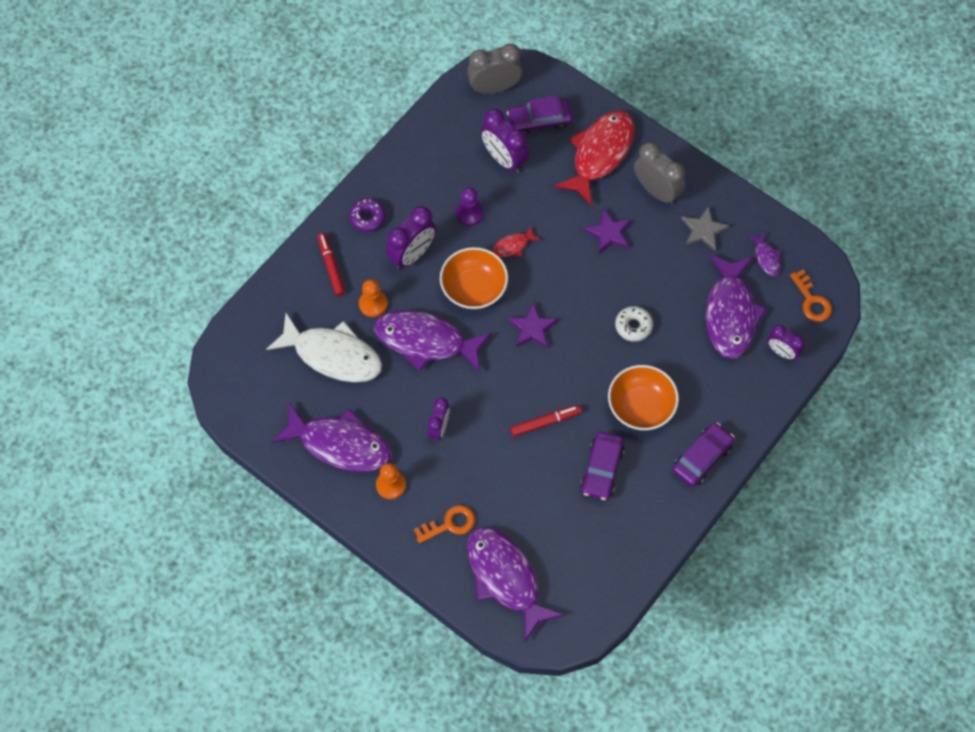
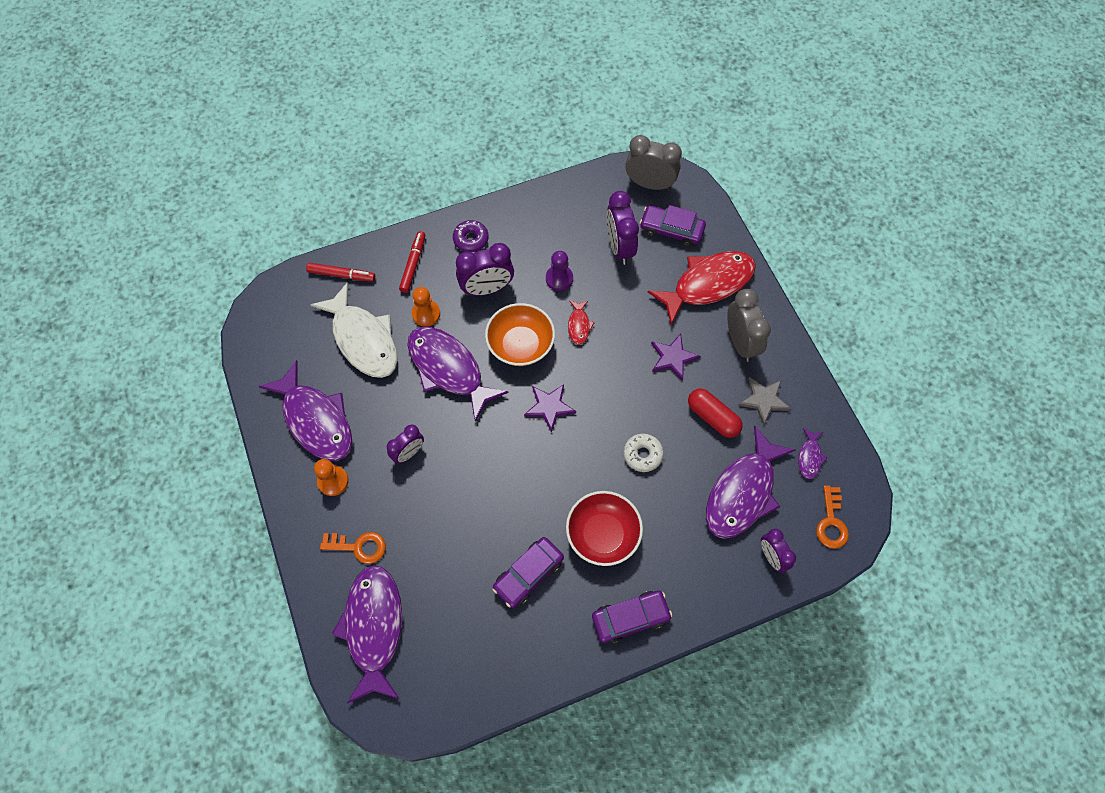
camera: 30 degrees right, 0 degrees up
red fish [492,226,541,257] -> red fish turned 90 degrees counterclockwise [568,300,594,345]
red marker [510,405,581,437] -> red marker moved to [306,263,375,282]
orange bowl [608,365,679,430] -> red bowl [566,491,643,566]
none -> red capsule [688,388,743,438]

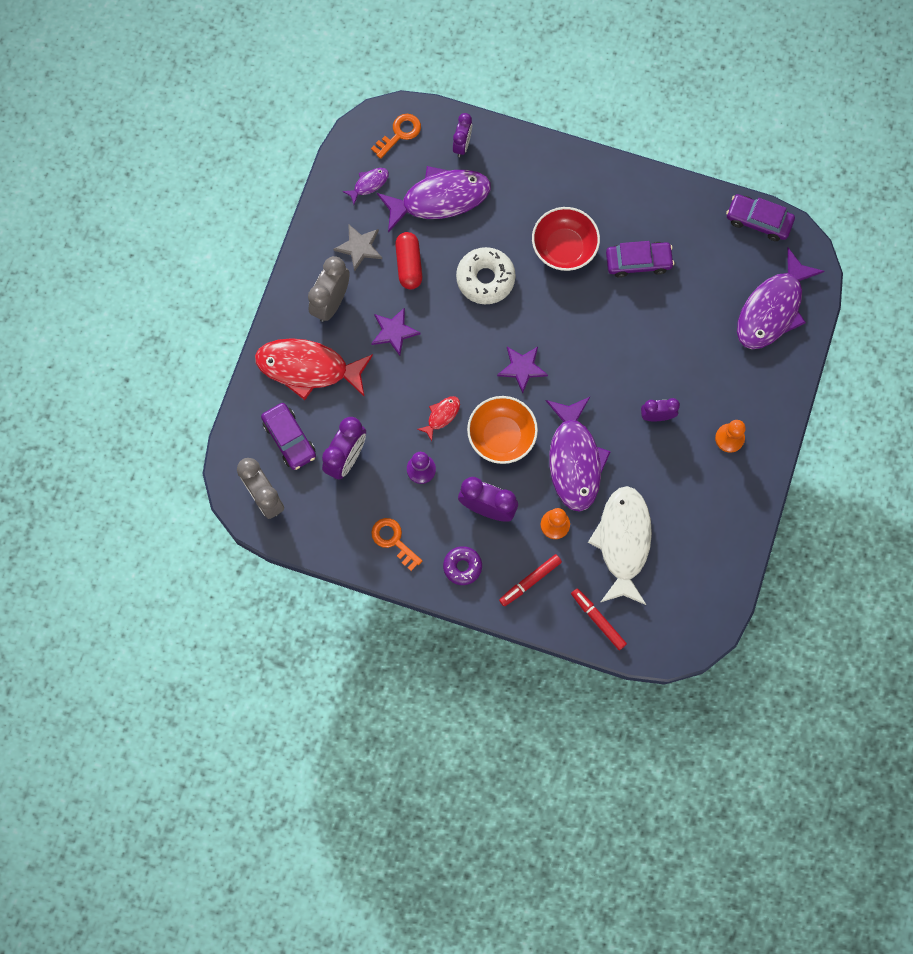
camera: 140 degrees left, 10 degrees up
purple fish [258,360,352,461] -> none
orange key [320,532,386,564] -> orange key moved to [371,518,422,571]
purple car [592,591,672,644] -> purple car moved to [726,194,795,241]
white donut [623,434,664,472] -> white donut [456,247,516,304], size x1.58

